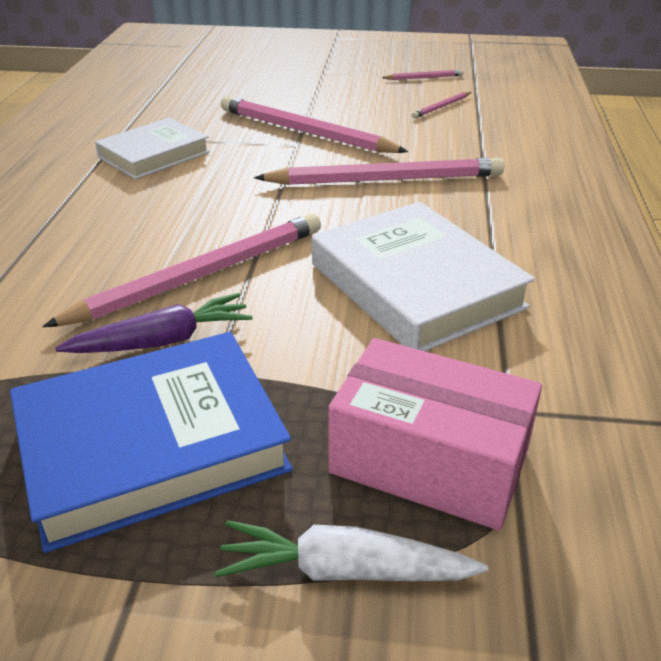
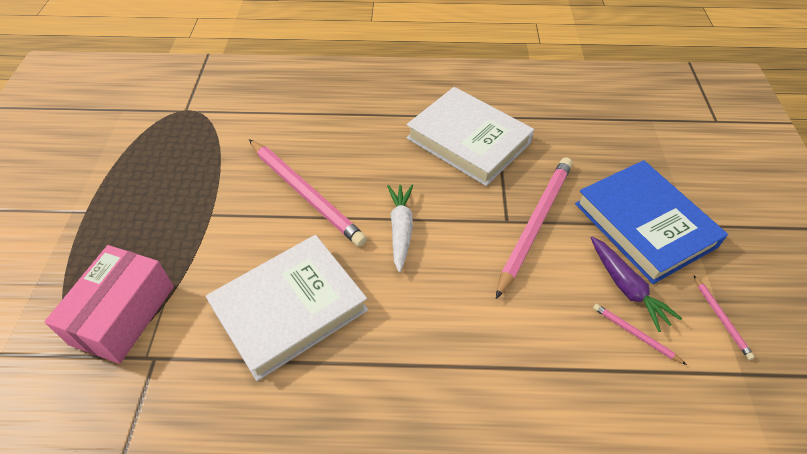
camera: 85 degrees right, 15 degrees up
blue book [10,332,292,553] -> blue book moved to [575,160,728,284]
purple carrot [55,293,252,353] -> purple carrot moved to [591,236,682,332]
white book [95,118,210,179] -> white book [407,87,534,186], size x1.53
white carrot [214,520,488,581] -> white carrot moved to [387,185,413,272]
pink pencil [254,158,504,185] -> none

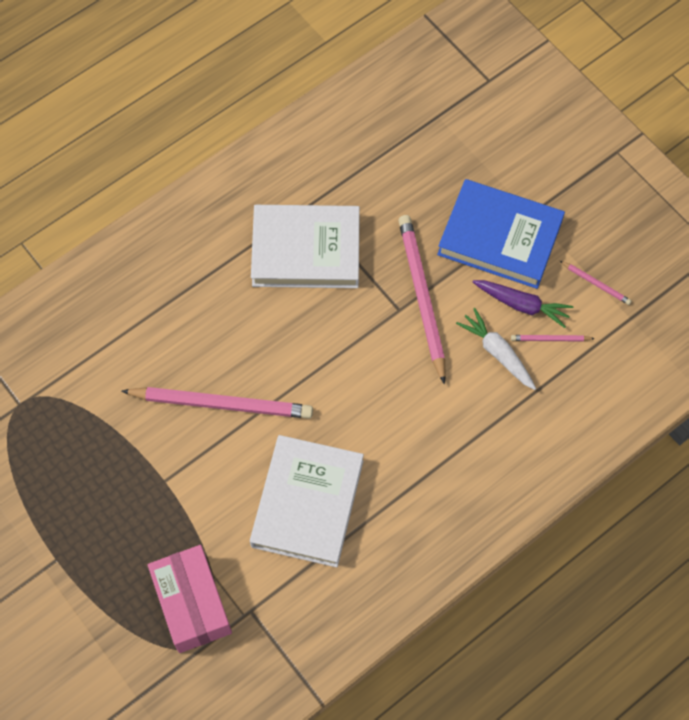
camera: 40 degrees left, 15 degrees up
white carrot [387,185,413,272] -> white carrot moved to [456,308,536,390]

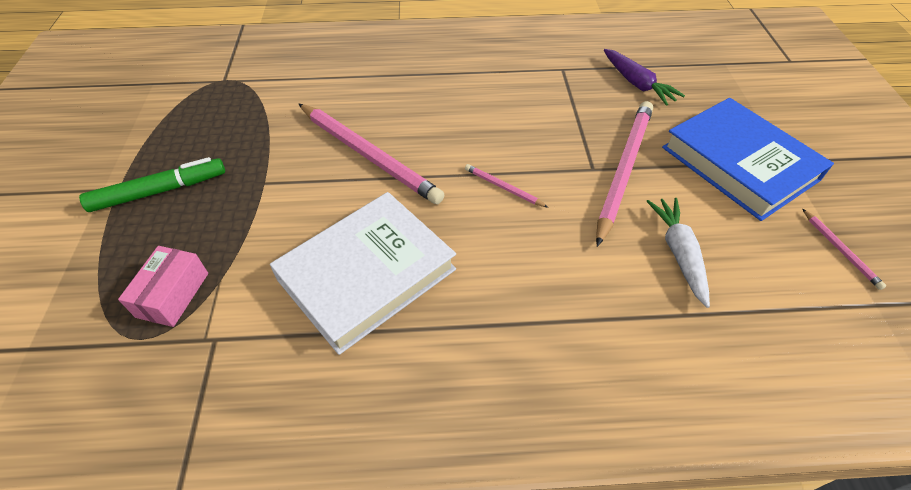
camera: 35 degrees right, 15 degrees down
pink box [148,545,232,653] -> pink box [118,246,208,327], size x0.61
white book [251,205,360,288] -> none
purple carrot [473,280,573,328] -> purple carrot moved to [604,49,685,106]
pink pencil [511,335,595,342] -> pink pencil moved to [465,164,549,208]
none -> green marker [79,157,225,212]

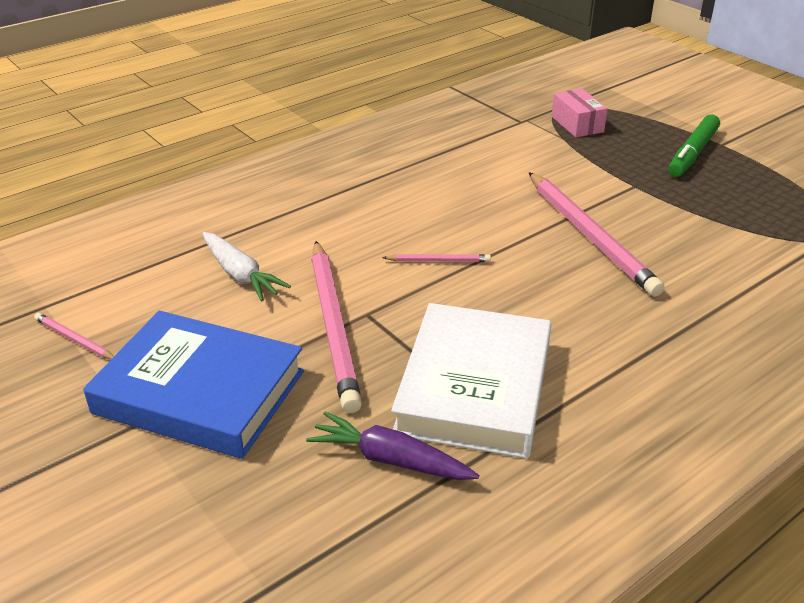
camera: 145 degrees right, 15 degrees down
white book [270,192,456,355] -> white book moved to [391,303,551,458]
pink pencil [298,103,444,204] -> pink pencil turned 120 degrees counterclockwise [529,172,665,297]

